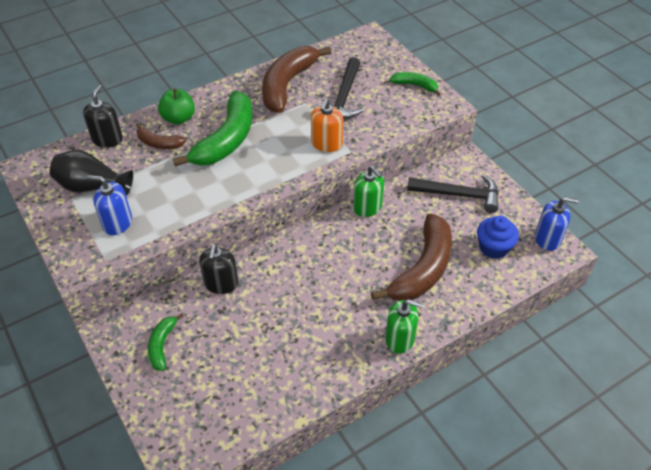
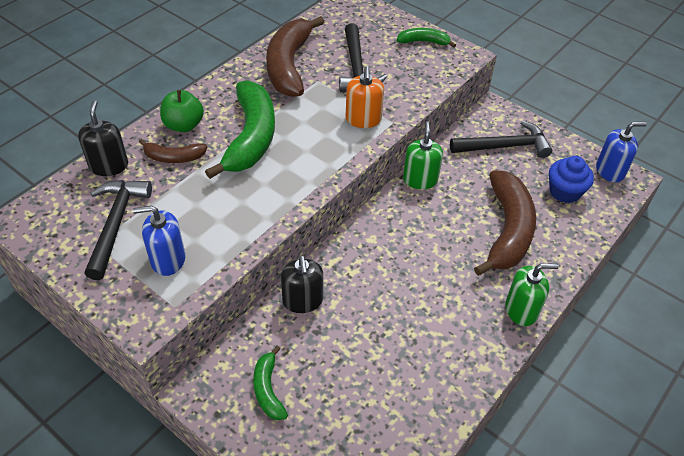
camera: 20 degrees left, 0 degrees up
black vase [50,150,133,196] -> black hammer [85,180,152,280]
green soap dispenser [353,166,384,217] -> green soap dispenser turned 120 degrees counterclockwise [403,121,443,189]

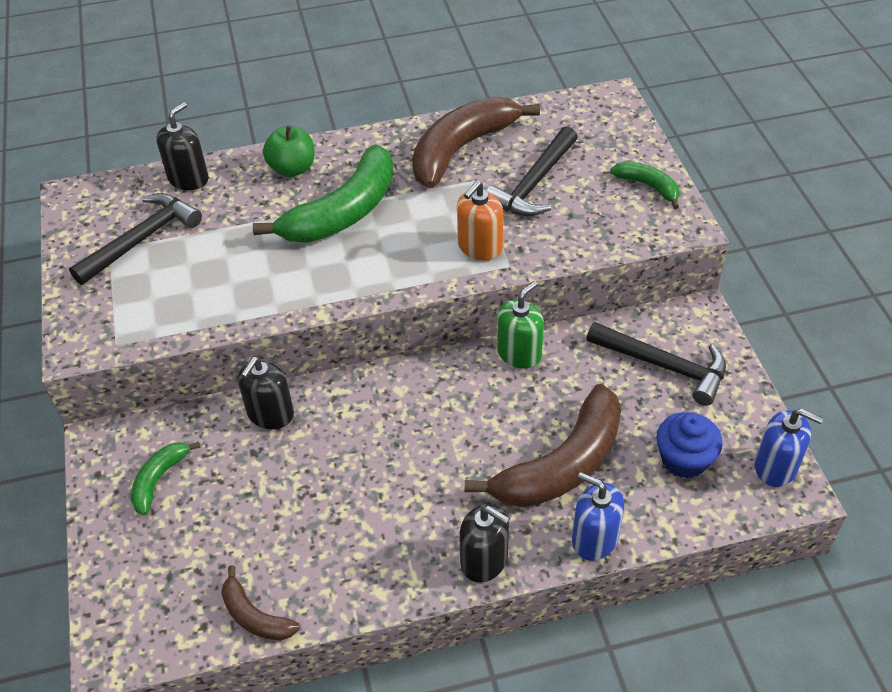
camera: 40 degrees right, 0 degrees up
blue soap dispenser [133,206,185,276] -> blue soap dispenser moved to [572,472,624,561]
brown banana [139,139,207,163] -> brown banana moved to [221,565,300,640]
green soap dispenser [505,263,559,326] -> black soap dispenser [459,504,510,583]

